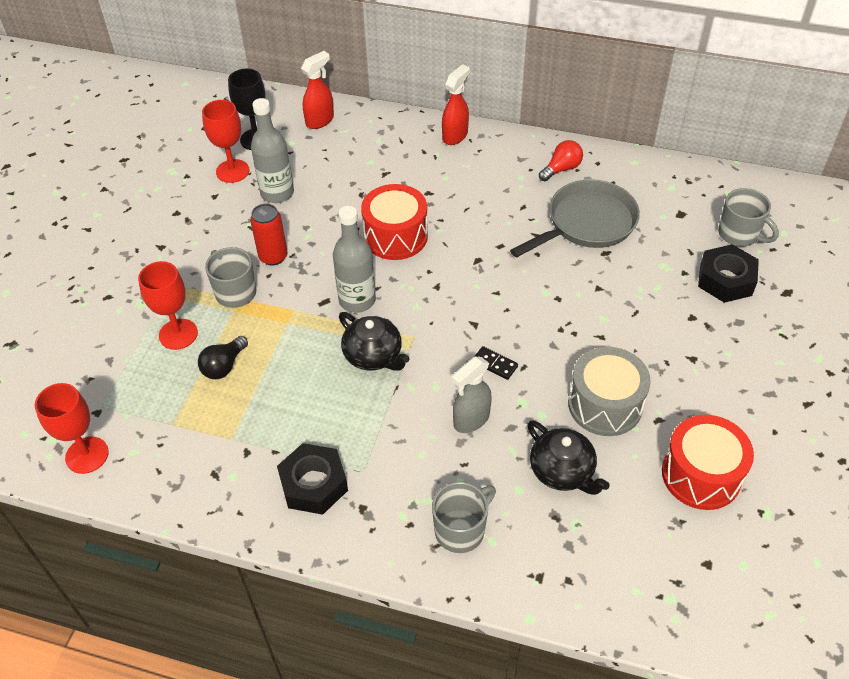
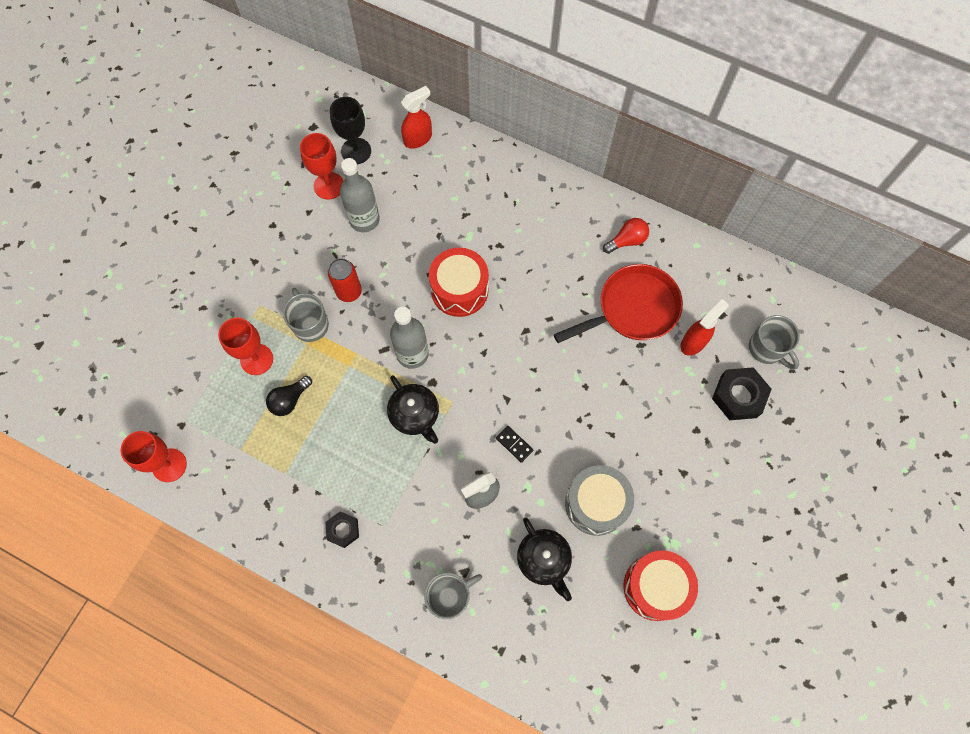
camera: 10 degrees right, 20 degrees up
black nut [277,443,348,515] -> black nut [325,511,359,548], size x0.61
red spray bottle [442,64,470,145] -> red spray bottle moved to [680,299,729,356]
grey pan [510,179,640,258] -> red pan [554,264,683,343]

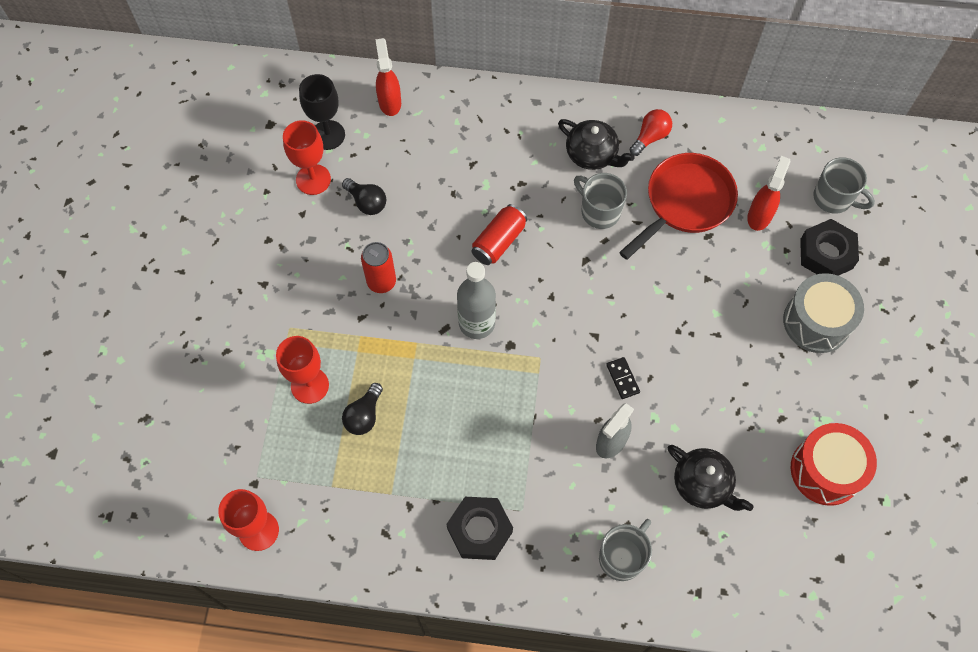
camera: 20 degrees left, 5 degrees down
grey mug [283,288,329,342] -> grey mug moved to [574,173,627,229]
black nut [325,511,359,548] -> black nut [447,497,513,560], size x1.63
grey bottle [340,158,380,232] -> black light bulb [342,178,386,215]
black teapot [387,375,439,444] -> black teapot moved to [558,119,635,170]
red spray bottle [401,86,432,149] -> red spray bottle turned 45 degrees counterclockwise [375,38,401,116]
red drum [429,247,489,317] -> red can [471,204,527,265]
black domino [496,426,533,463] -> black domino turned 45 degrees clockwise [606,357,640,399]
grey drum [565,465,634,536] -> grey drum moved to [783,273,864,353]

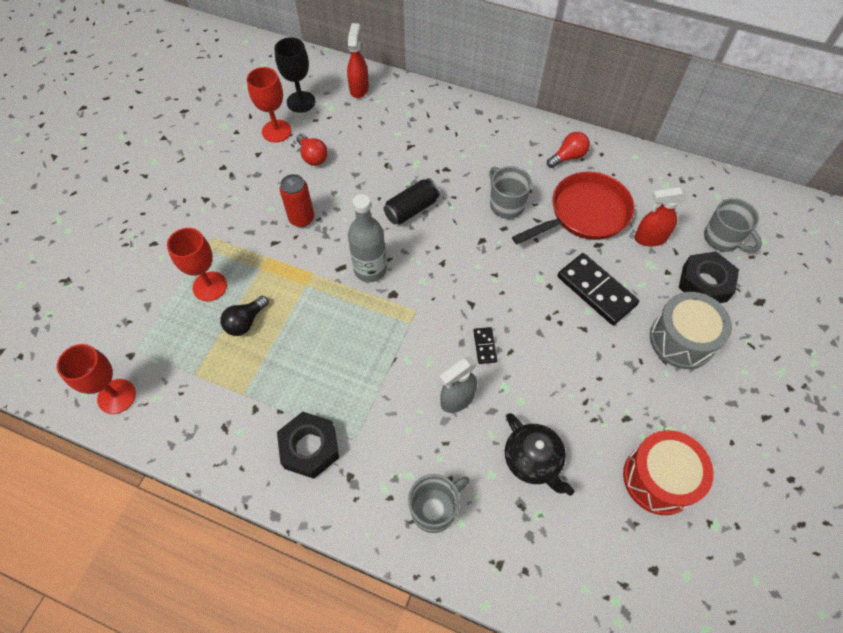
camera: 15 degrees right, 5 degrees down
black light bulb [342,178,386,215] -> red light bulb [296,133,328,166]
red can [471,204,527,265] -> black can [384,178,440,224]
black teapot [558,119,635,170] -> none
red spray bottle [747,156,791,231] -> red spray bottle turned 135 degrees counterclockwise [634,187,688,246]
none -> black domino [557,253,639,325]

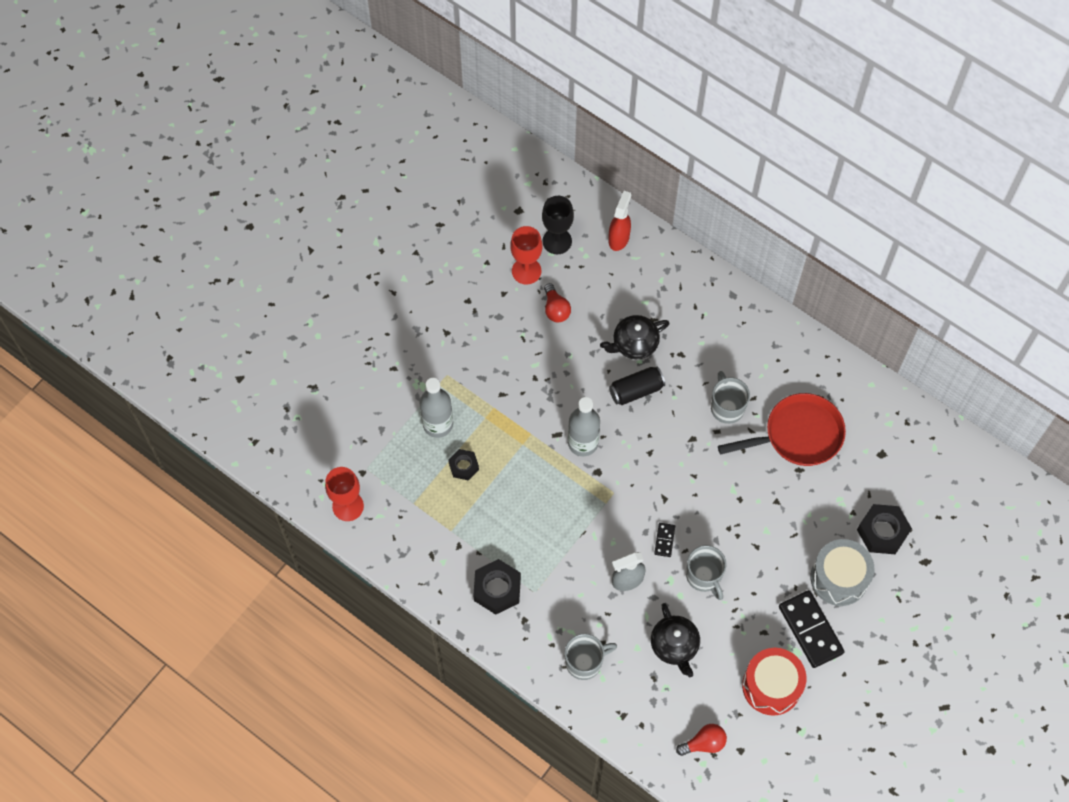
camera: 15 degrees right, 5 degrees up
red goblet [167,228,227,301] -> grey bottle [420,378,453,438]
black light bulb [220,296,269,336] -> black nut [448,449,479,480]
red can [280,174,314,227] -> none
red light bulb [547,132,590,168] -> red light bulb moved to [676,724,727,756]
black domino [557,253,639,325] -> black domino moved to [779,590,845,668]
red spray bottle [634,187,688,246] -> none
grey mug [704,198,762,252] -> grey mug moved to [686,545,727,600]
none -> black teapot [600,315,670,359]

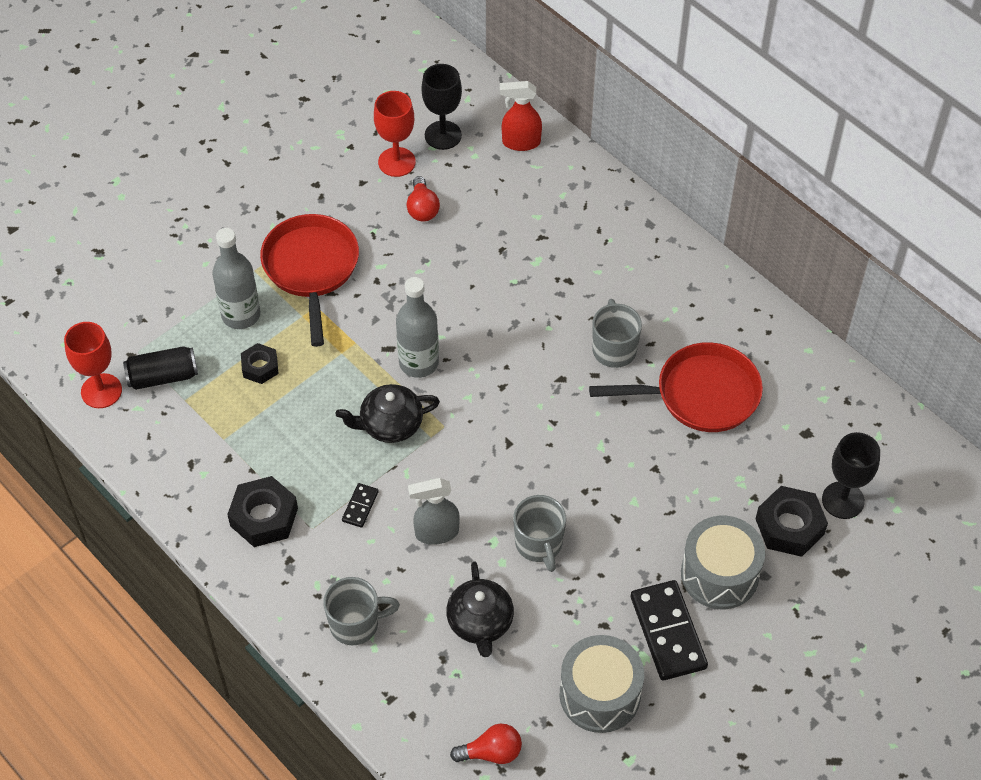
camera: 10 degrees right, 10 degrees down
black teapot [600,315,670,359] -> black teapot moved to [336,384,440,443]
red spray bottle [609,191,631,251] -> red spray bottle turned 120 degrees counterclockwise [500,81,542,151]
black can [609,366,665,405] -> black can moved to [123,346,198,390]
black domino [654,523,675,557] -> black domino moved to [342,483,379,528]
red drum [742,648,807,716] -> grey drum [560,635,644,733]
none -> red pan [260,214,359,347]
none -> black goblet [822,432,880,519]

